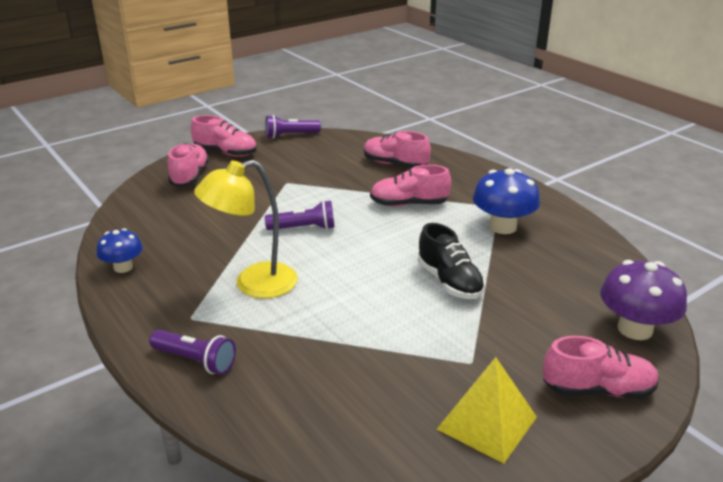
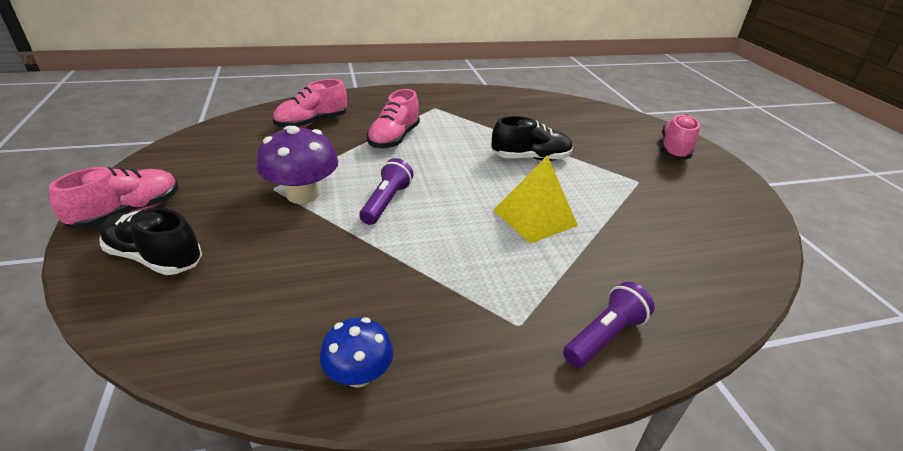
camera: 70 degrees left, 5 degrees up
pink shoe [168,143,210,187] -> black shoe [99,208,202,275]
yellow lamp [194,160,298,298] -> none
purple flashlight [265,115,321,139] -> none
yellow pyramid [437,357,537,464] -> yellow pyramid moved to [493,156,578,244]
blue mushroom [473,168,540,234] -> none
purple mushroom [600,260,687,340] -> purple mushroom moved to [257,126,338,204]

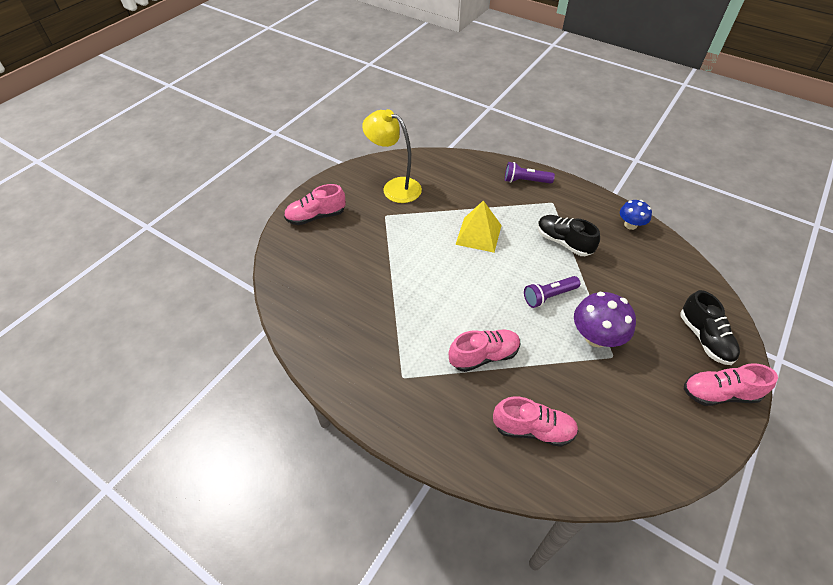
camera: 130 degrees left, 15 degrees up
black shoe [491,116,573,161] -> black shoe moved to [537,215,600,256]
none -> yellow lamp [362,109,422,203]

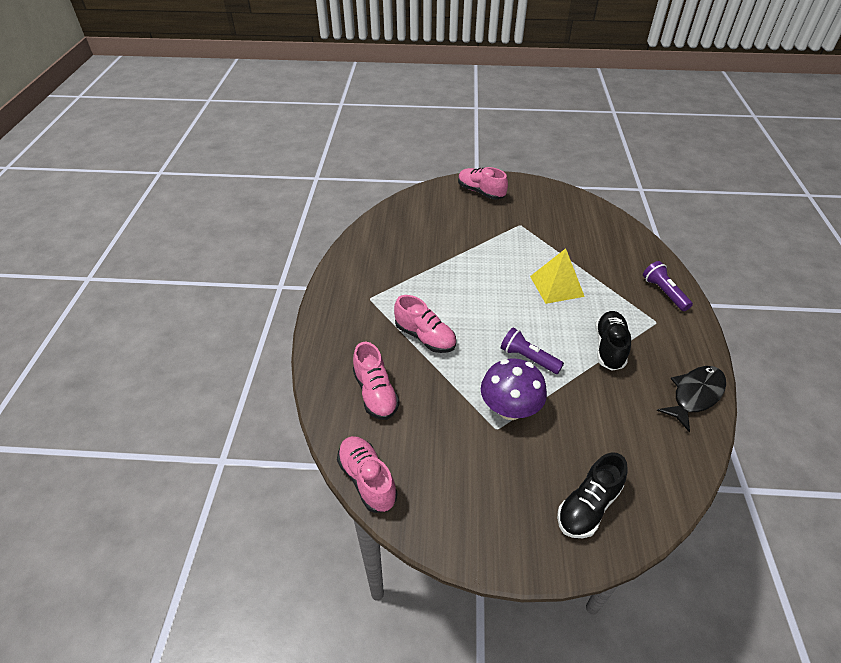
camera: 60 degrees right, 5 degrees down
yellow lamp [362,109,422,203] -> none
blue mushroom [620,200,652,230] -> black fish [657,366,726,432]
pink shoe [684,363,778,406] -> pink shoe moved to [337,436,397,513]

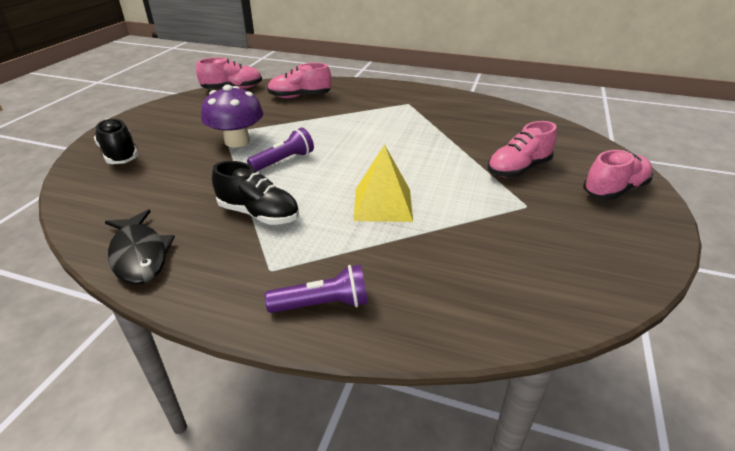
camera: 105 degrees right, 10 degrees down
pink shoe [394,295,456,353] -> pink shoe moved to [488,121,557,177]

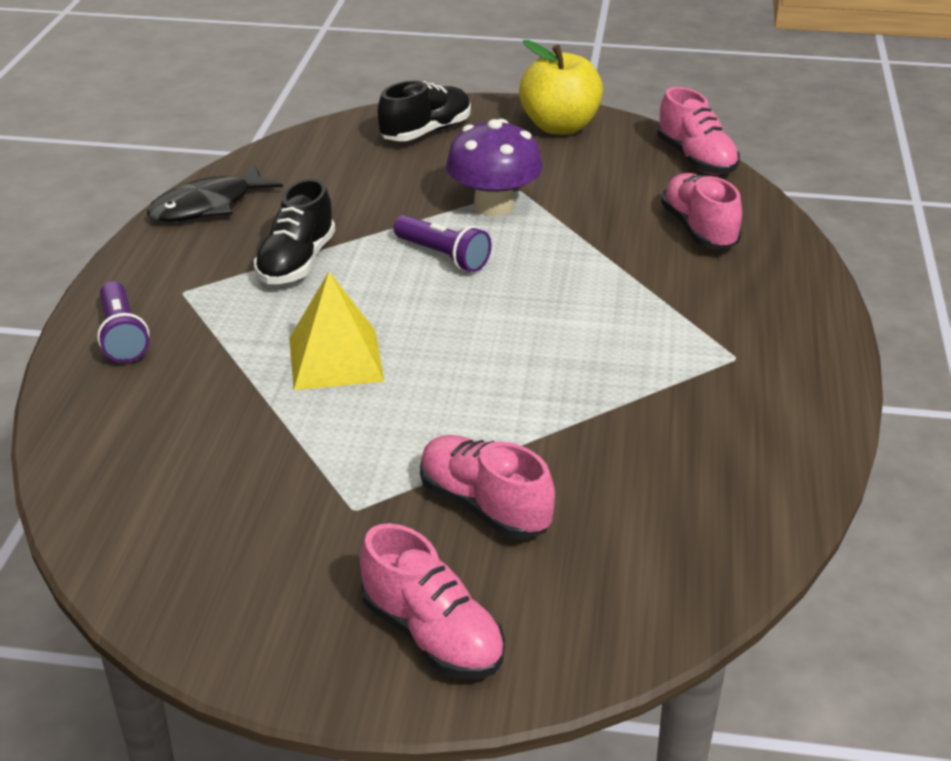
camera: 80 degrees right, 0 degrees up
none -> yellow apple [519,40,603,135]

